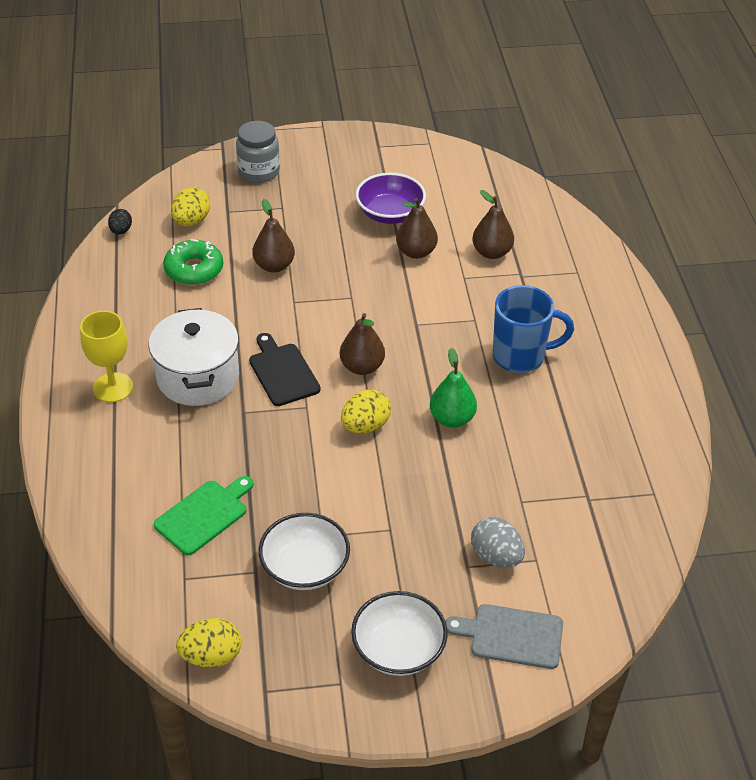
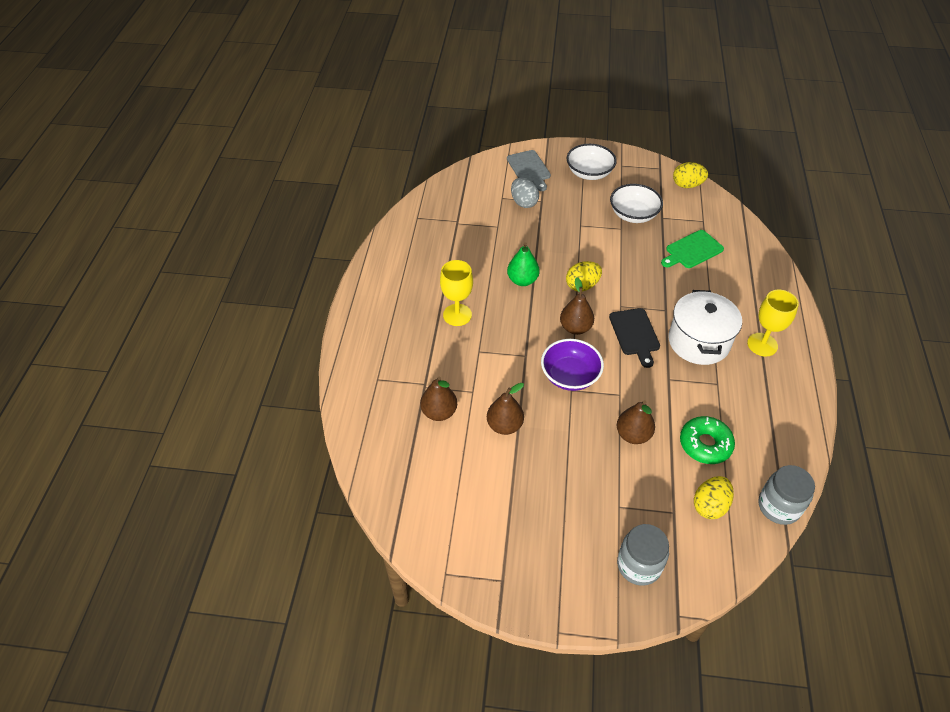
camera: 165 degrees left, 5 degrees up
black egg [108,209,132,235] -> grey jar [758,465,815,525]
purple bowl [355,173,426,224] -> purple bowl moved to [541,339,604,391]
grey cutting board [446,604,563,669] -> grey cutting board turned 45 degrees clockwise [507,150,551,191]
blue mug [493,285,574,373] -> yellow goblet [440,260,473,326]

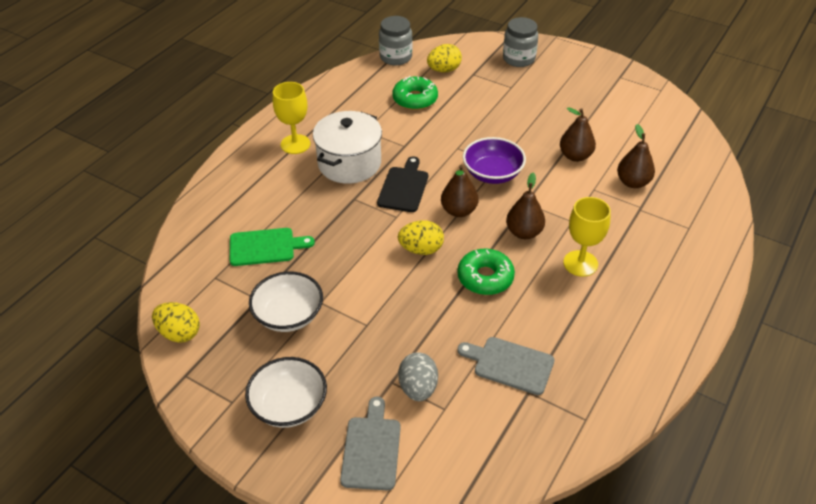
camera: 155 degrees left, 5 degrees down
green pear [507,242,540,286] -> green donut [457,249,515,295]
brown pear [617,400,655,444] -> brown pear moved to [506,173,545,239]
none -> grey cutting board [457,337,555,395]

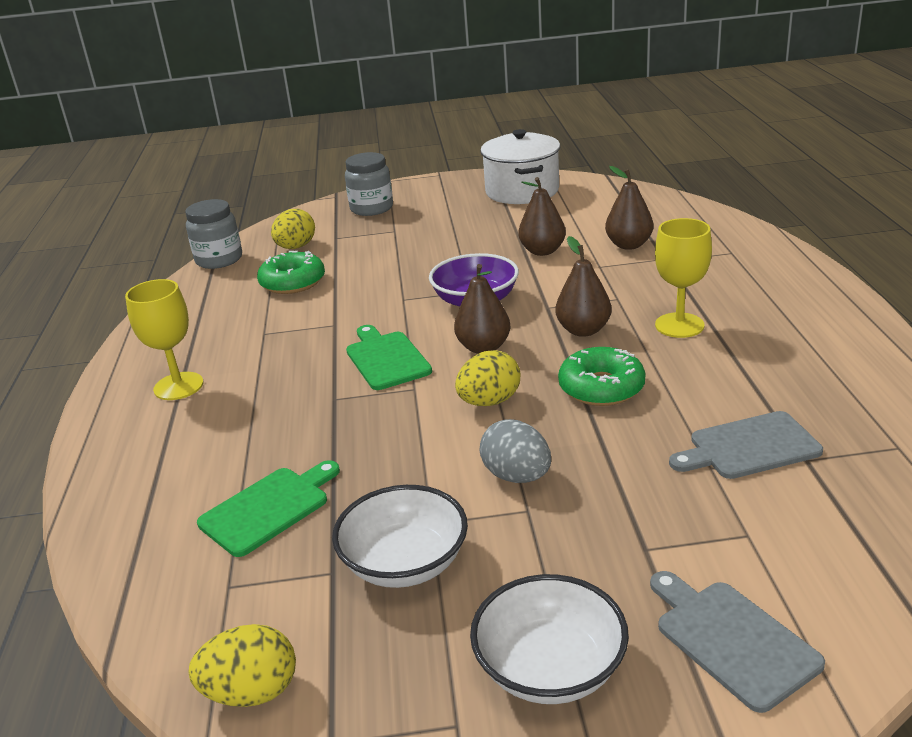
camera: 35 degrees left, 15 degrees down
white pot [313,111,382,184] -> white pot moved to [480,129,560,204]
black cutting board [377,156,428,212] -> green cutting board [346,325,432,390]
grey egg [398,352,438,401] -> grey egg moved to [480,419,551,483]

